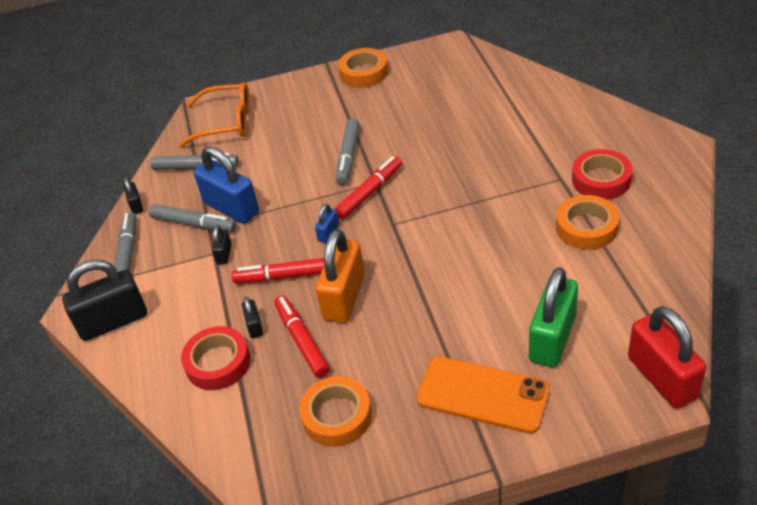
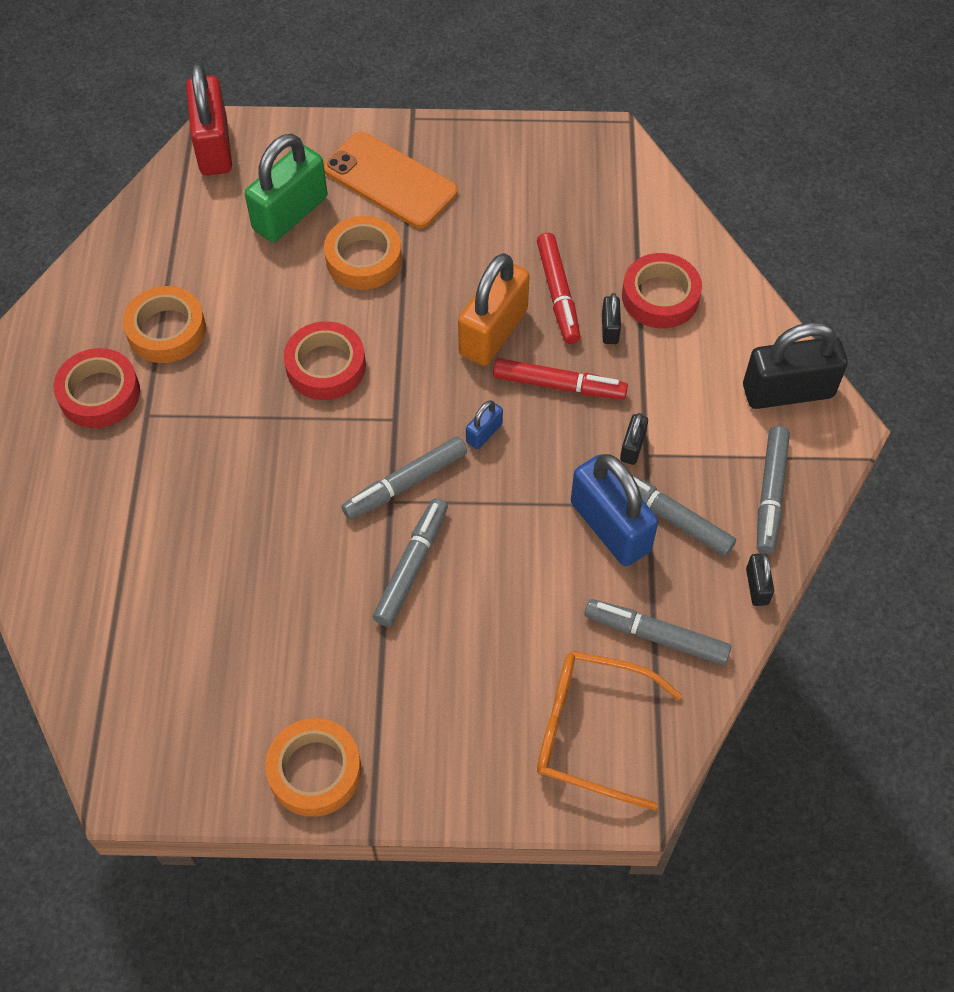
camera: 170 degrees left, 15 degrees up
orange tape [299,376,372,447] -> orange tape moved to [324,216,402,290]
red marker [335,156,402,219] -> grey marker [341,436,467,520]
none -> red tape [284,321,366,400]

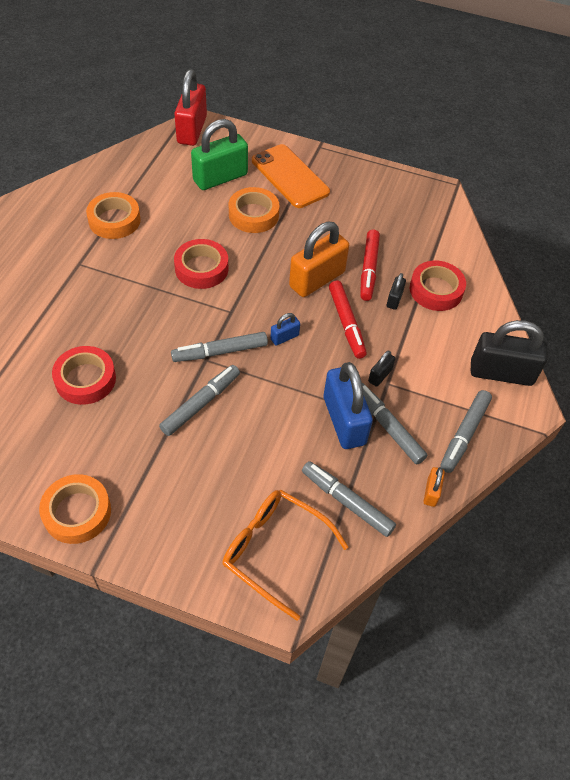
camera: 15 degrees right, 5 degrees down
red tape [53,348,140,428] -> red tape moved to [52,346,116,405]
red marker [493,358,628,399] -> red marker turned 45 degrees clockwise [329,281,367,359]
black padlock [746,553,774,606] -> orange padlock [423,467,445,507]

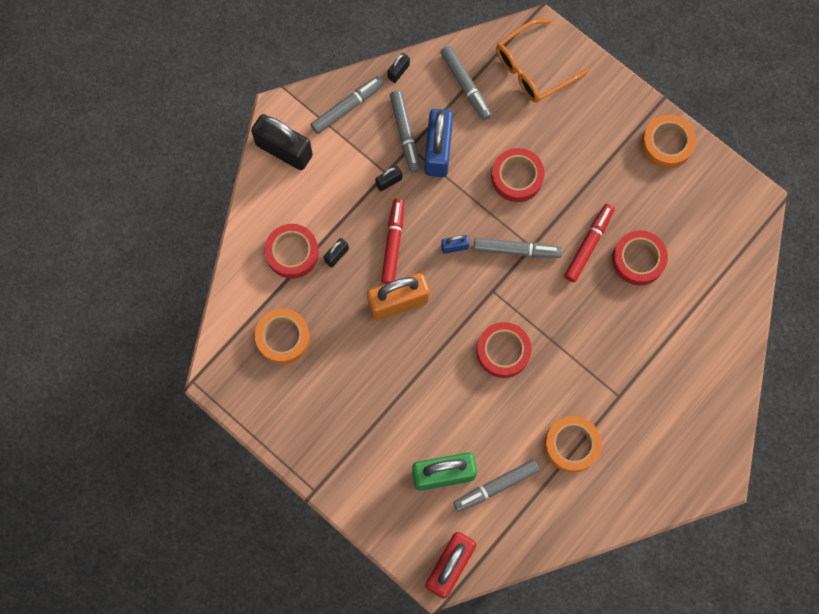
camera: 155 degrees left, 20 degrees up
grey marker [159,365,240,436] -> grey marker moved to [453,460,539,512]
orange glasses [223,490,348,621] -> orange glasses turned 90 degrees clockwise [496,19,589,103]
orange tape [229,187,279,233] -> orange tape moved to [255,309,310,364]
orange phone [252,144,330,208] -> none
red marker [360,230,380,301] -> red marker moved to [564,204,615,282]
orange padlock [423,467,445,507] -> black padlock [387,53,410,83]
none -> red tape [491,148,545,202]

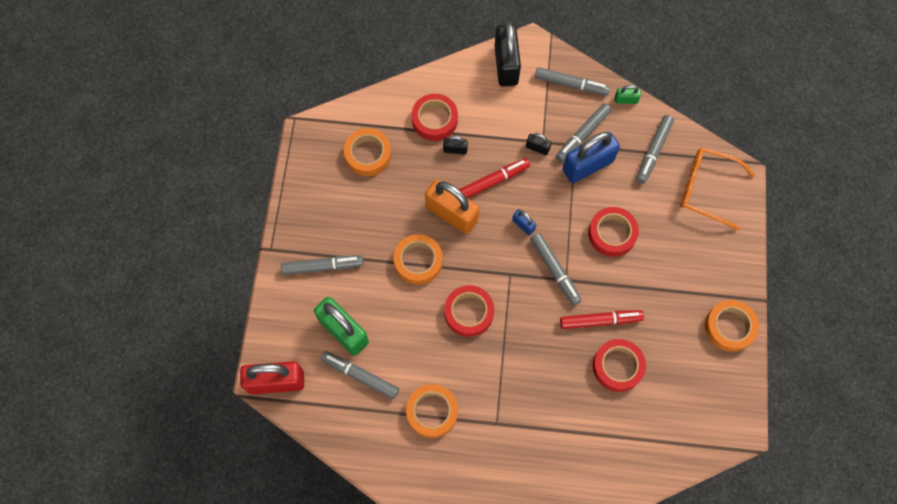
camera: 55 degrees right, 5 degrees down
black padlock [387,53,410,83] -> green padlock [615,85,641,104]
none -> grey marker [281,255,363,275]
none -> orange tape [394,234,443,285]

